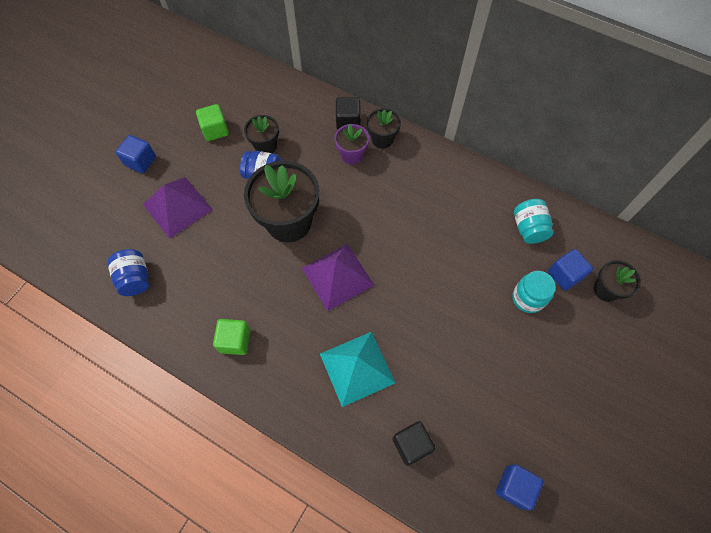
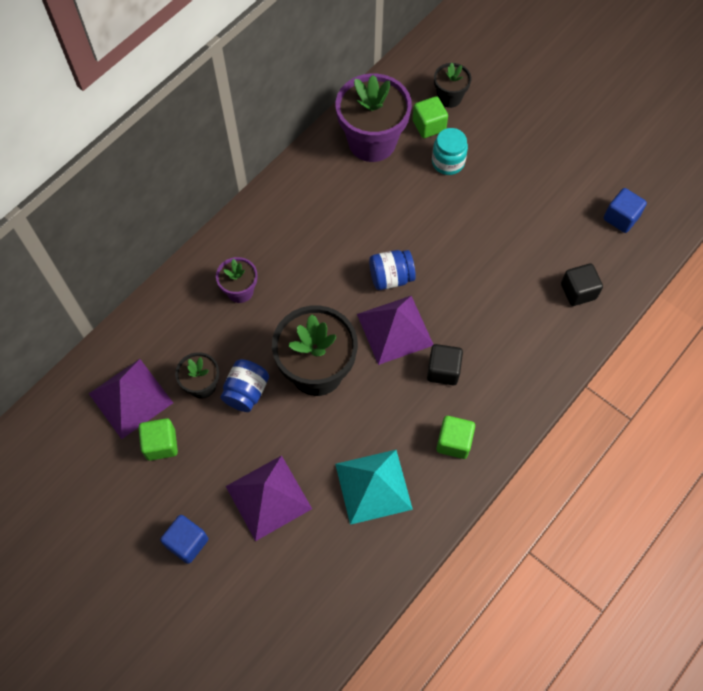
camera: 80 degrees left, 0 degrees up
blue jar [108,249,149,296] -> blue jar moved to [369,250,416,290]
turquoise pyramid [320,332,395,407] -> turquoise pyramid moved to [335,450,413,525]
black cube [336,97,361,130] -> black cube moved to [427,344,463,385]
black flower pot [367,108,401,149] -> none
turquoise jar [514,199,553,244] -> purple flower pot [336,74,412,162]
blue cube [548,249,593,291] -> green cube [412,96,448,138]
none -> purple pyramid [89,359,173,439]

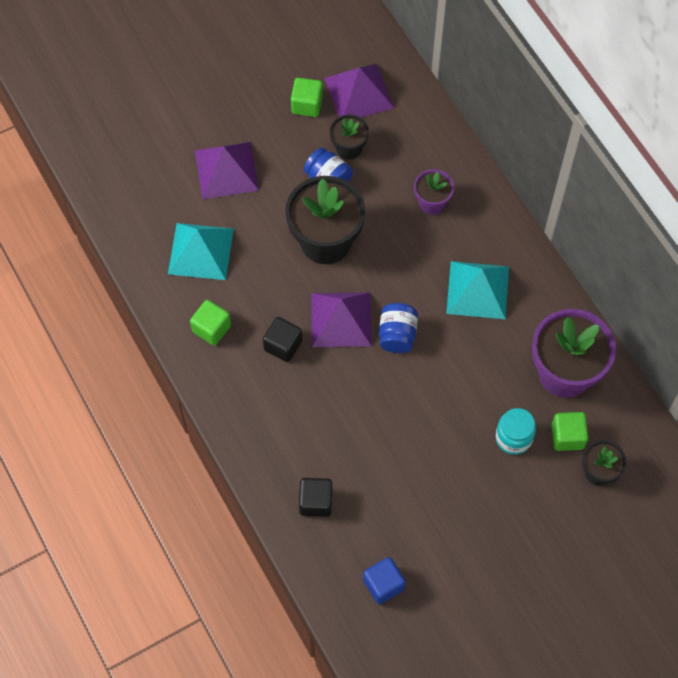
camera: 110 degrees right, 0 degrees up
blue cube [160,515,208,564] -> none
none -> turquoise pyramid [446,261,509,319]

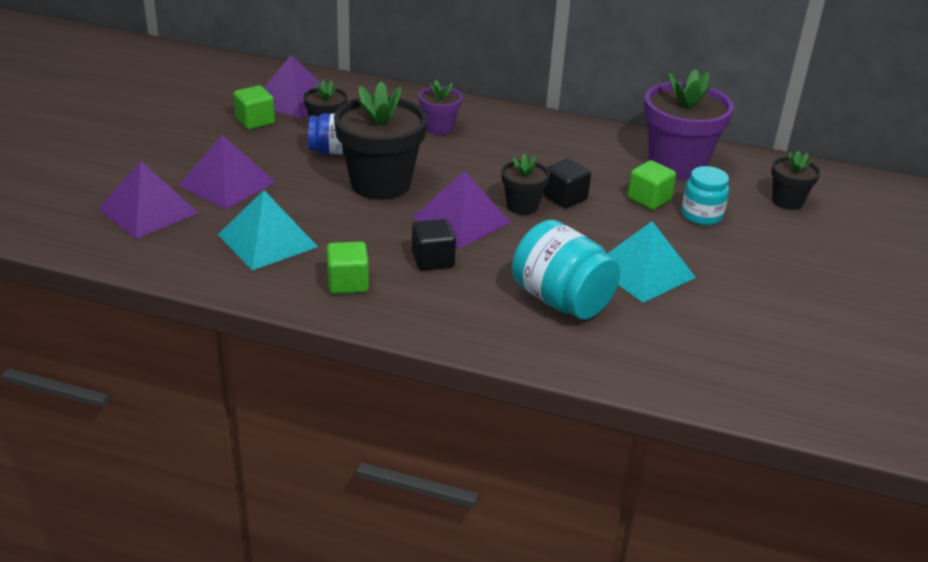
camera: 45 degrees left, 30 degrees down
black cube [299,478,332,517] -> black cube moved to [543,159,591,208]
blue cube [363,557,406,604] -> none
blue jar [379,303,418,353] -> black flower pot [502,154,550,215]
turquoise pyramid [446,261,509,319] -> turquoise pyramid moved to [607,221,696,303]
green cube [551,412,589,451] -> green cube moved to [627,160,676,210]
none -> purple pyramid [98,161,198,239]
none -> turquoise jar [512,220,620,319]

